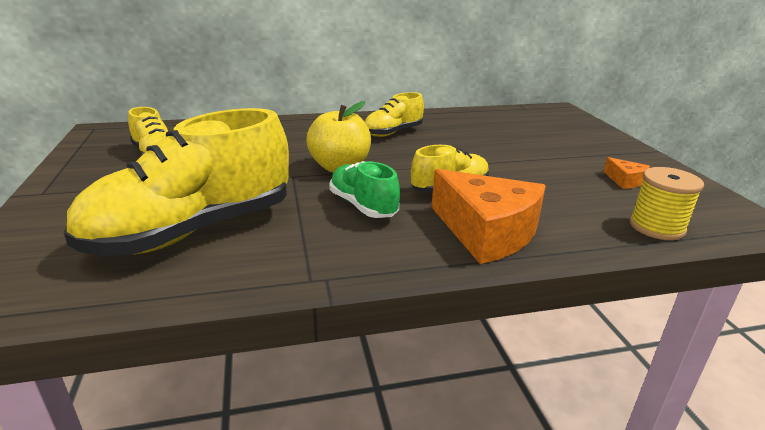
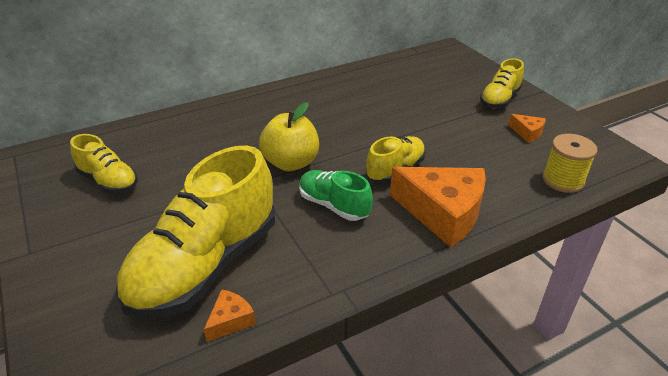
camera: 15 degrees left, 10 degrees up
yellow shoe [365,92,424,137] -> yellow shoe moved to [480,58,524,108]
none -> orange cheese [204,289,256,342]

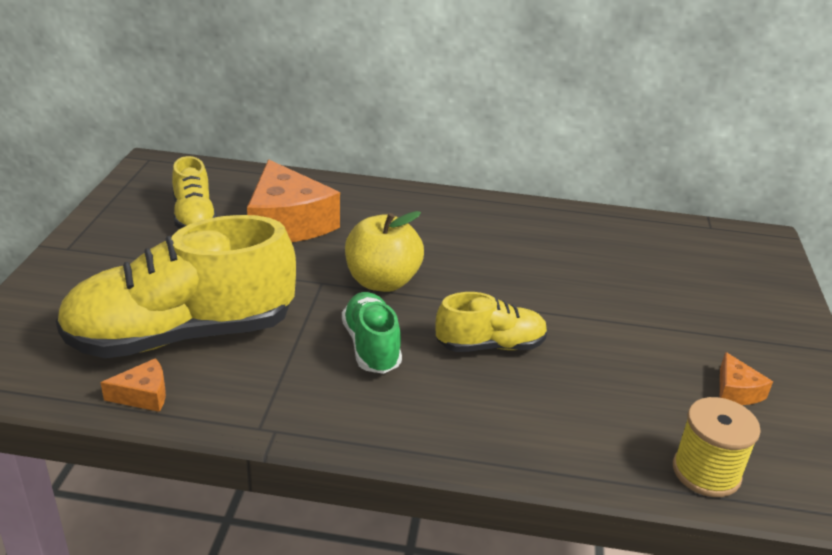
camera: 35 degrees right, 5 degrees down
orange cheese [390,167,486,247] -> orange cheese moved to [247,160,340,242]
yellow shoe [480,58,524,108] -> none

